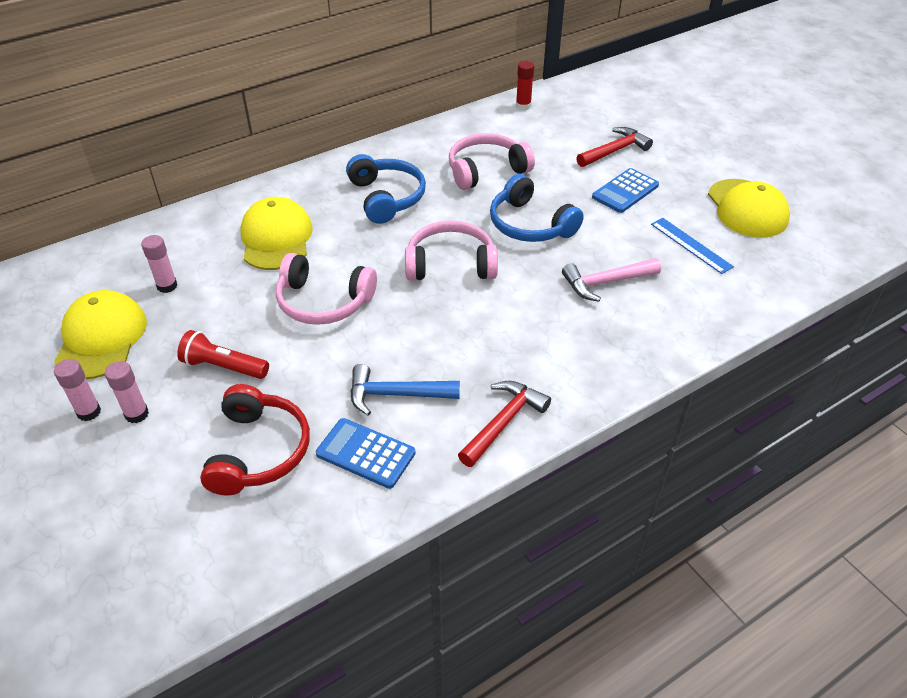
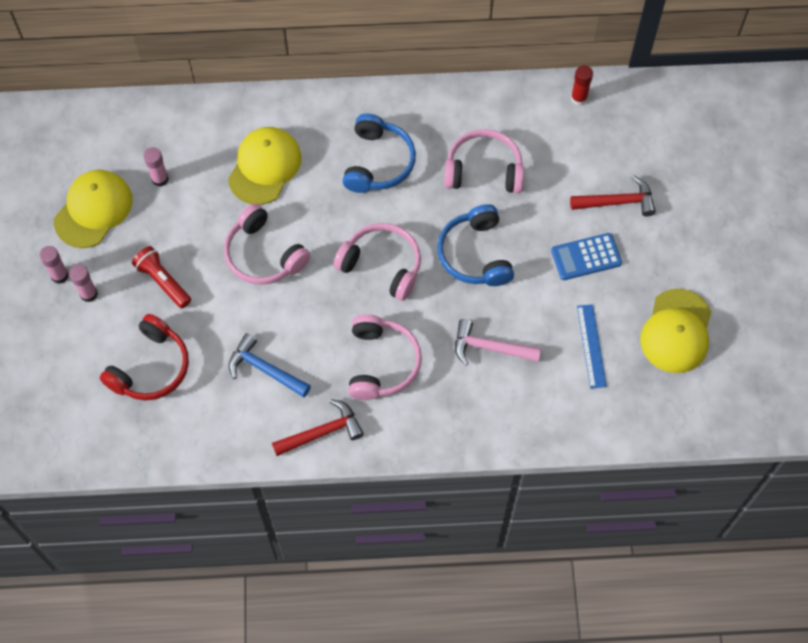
camera: 30 degrees right, 20 degrees up
blue calculator [316,418,416,489] -> none
none -> pink headphones [348,314,422,400]

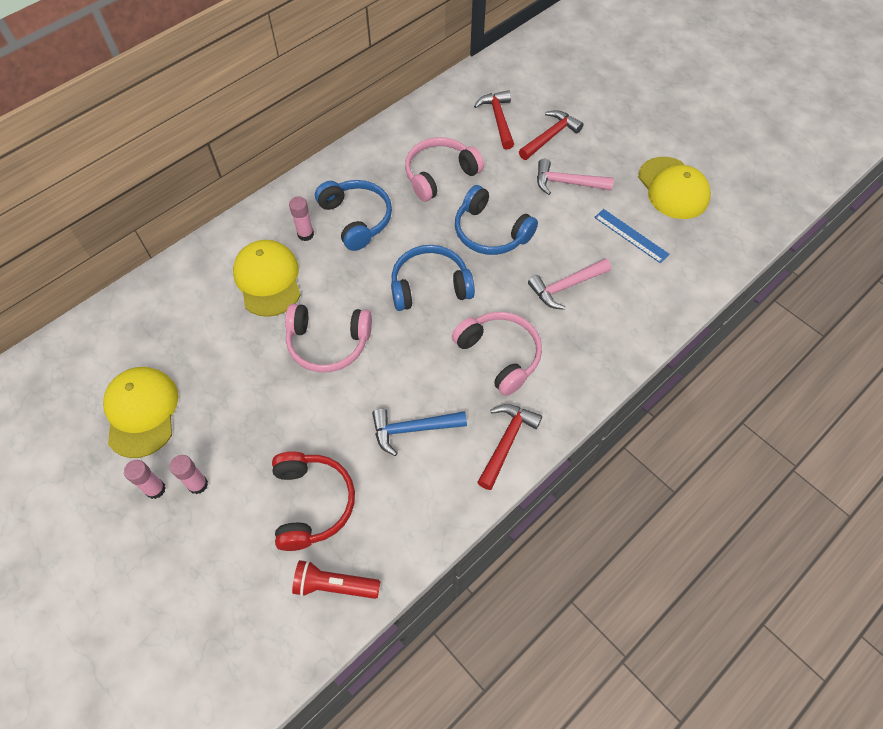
camera: 40 degrees left, 5 degrees down
red flashlight [132,246,191,308] -> red flashlight moved to [292,560,381,599]
pink glue stick [143,147,169,187] -> pink glue stick moved to [289,197,314,241]
pink headphones [334,223,421,301] -> blue headphones [391,245,475,311]
blue calculator [551,233,622,280] -> pink hammer [537,159,614,195]
red glue stick [571,65,593,106] -> none
none -> red hammer [474,90,514,150]

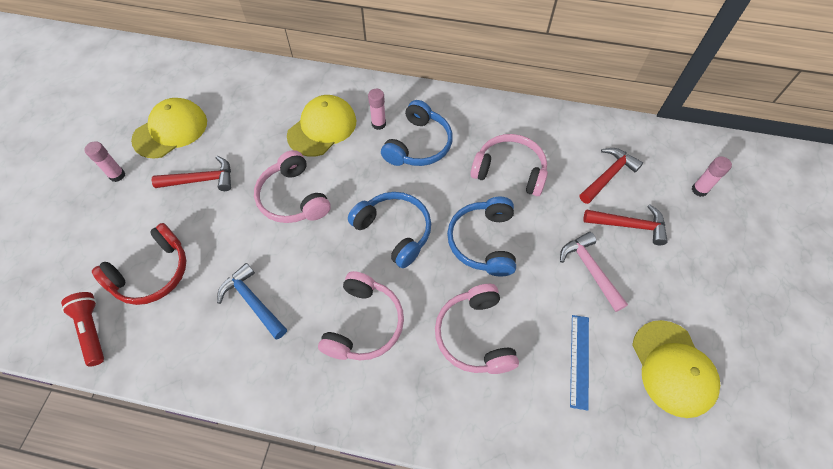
camera: 55 degrees right, 0 degrees up
pink glue stick [169,455,208,494] -> pink glue stick moved to [692,156,732,197]
red hammer [477,404,542,490] -> red hammer moved to [152,156,231,191]
pink hammer [528,258,611,310] -> pink headphones [435,284,519,374]
yellow cap [638,157,711,219] -> yellow cap turned 45 degrees counterclockwise [632,320,720,418]

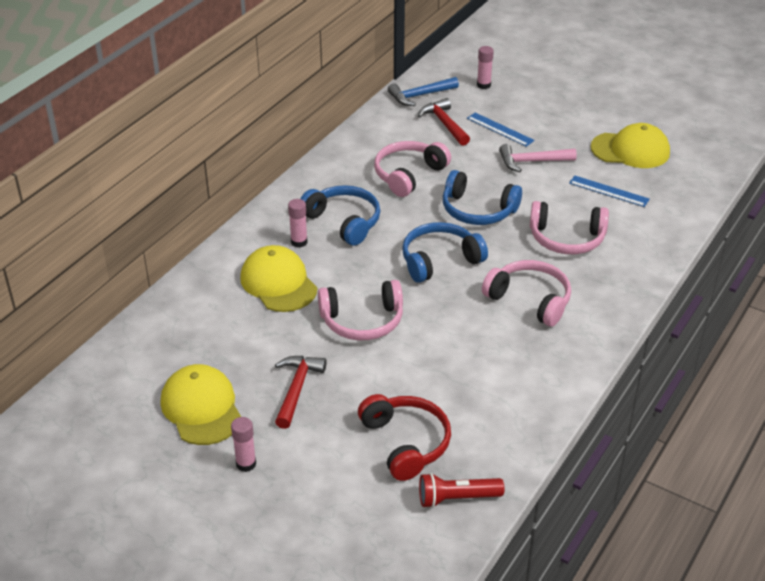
camera: 70 degrees left, 20 degrees down
blue hammer [217,263,287,339] -> blue hammer moved to [388,77,459,106]
red hammer [584,204,668,245] -> blue ruler [467,113,535,147]

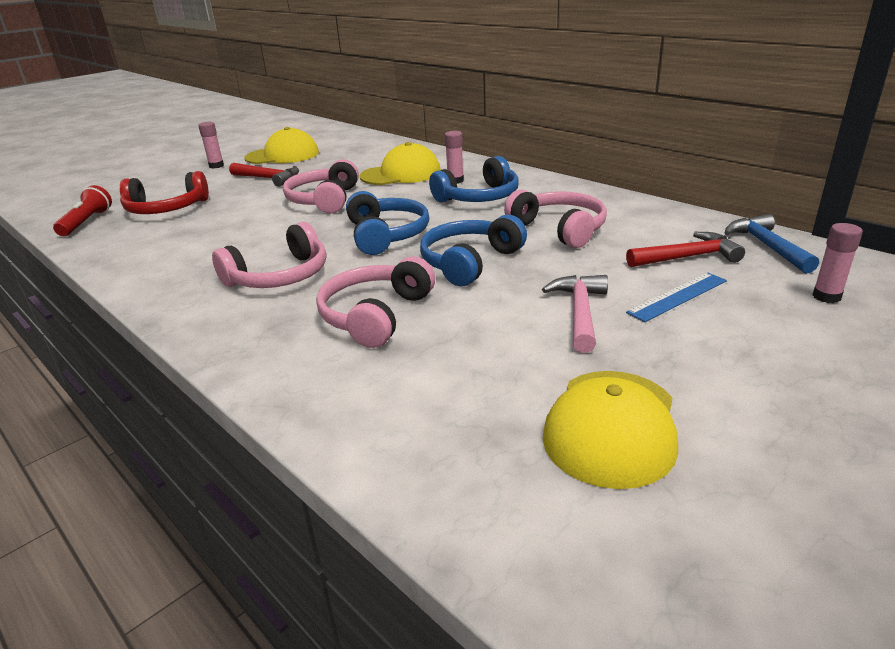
camera: 105 degrees right, 10 degrees down
blue ruler [569,176,650,207] -> none

